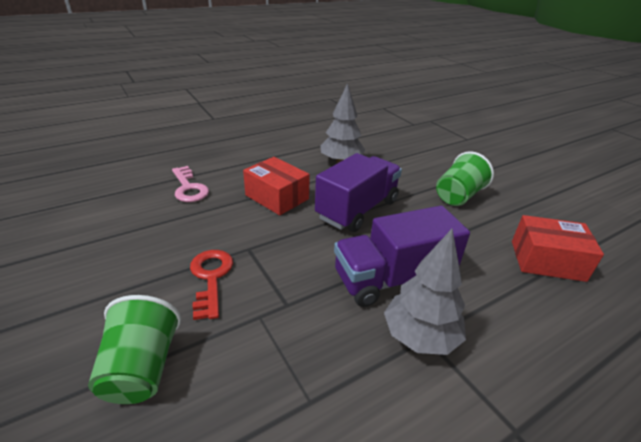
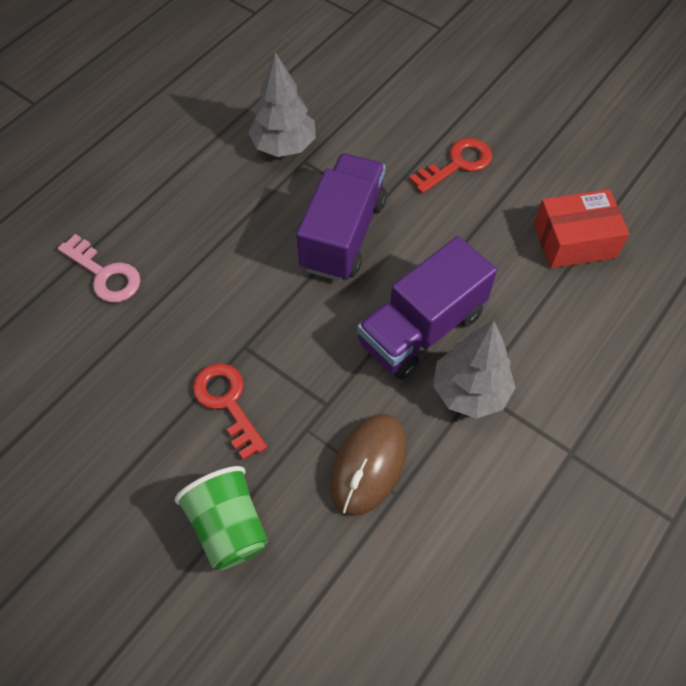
camera: 20 degrees left, 25 degrees up
red box [243,157,310,215] -> none
green cup [436,151,494,206] -> red key [409,138,492,193]
none -> brown mouse [330,414,407,516]

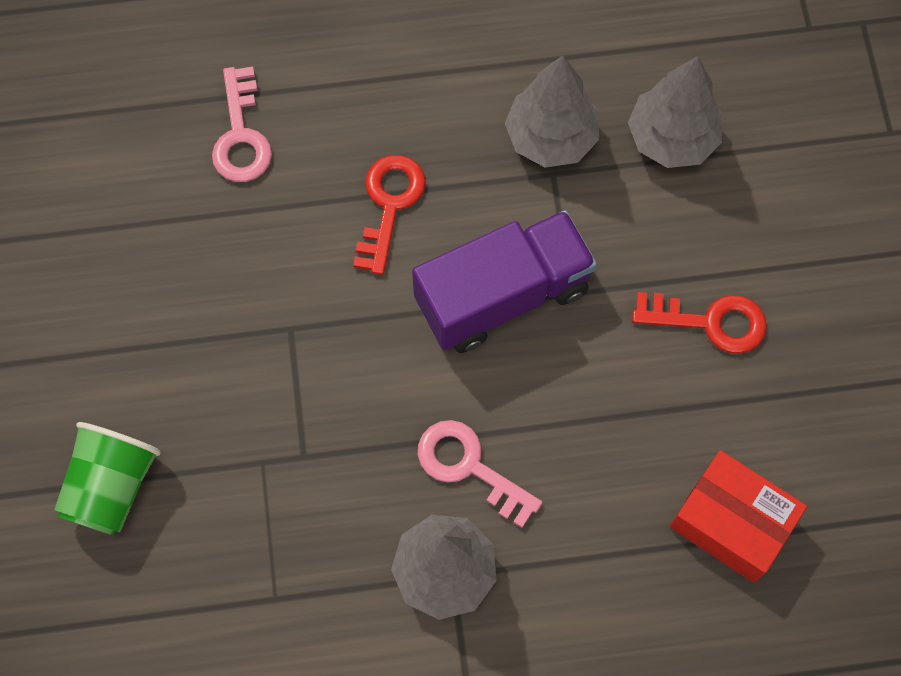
camera: 45 degrees right, 10 degrees up
red key [193,363,267,460] -> red key moved to [353,155,426,275]
brown mouse [330,414,407,516] -> none
purple truck [357,236,497,380] -> pink key [418,420,542,528]
none -> grey tree [628,56,722,168]

